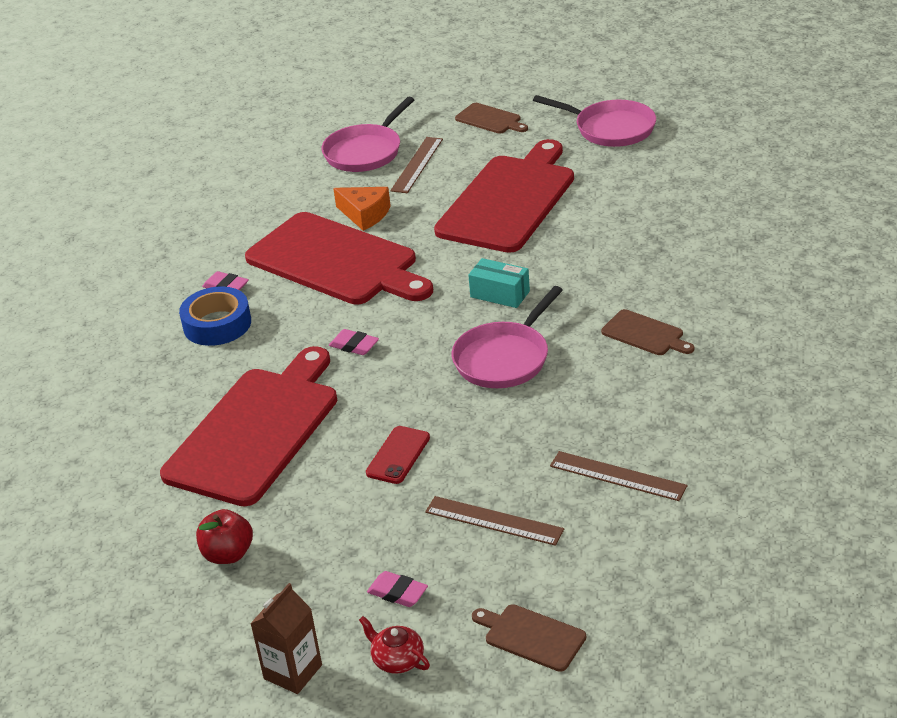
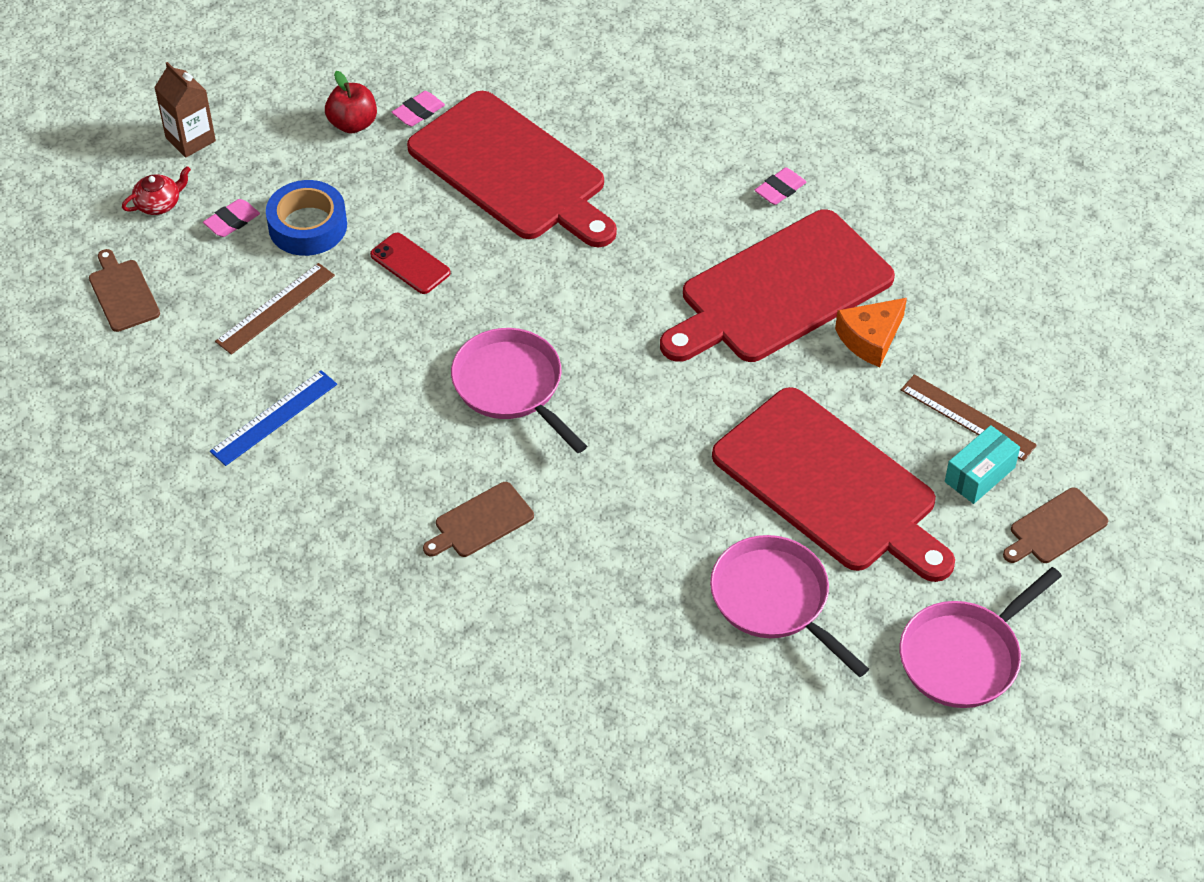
camera: 105 degrees right, 15 degrees up
blue tape [179,287,251,346] -> blue tape moved to [266,180,347,256]
pink pan [322,97,414,172] -> pink pan moved to [710,535,869,677]
pink eraser [329,329,379,355] -> pink eraser moved to [392,91,445,126]
turquoise box [468,258,530,308] -> turquoise box moved to [945,425,1020,504]
brown cutting board [472,604,586,672] -> brown cutting board turned 75 degrees counterclockwise [89,249,160,332]
brown ruler [550,451,687,501] -> blue ruler [210,370,337,466]

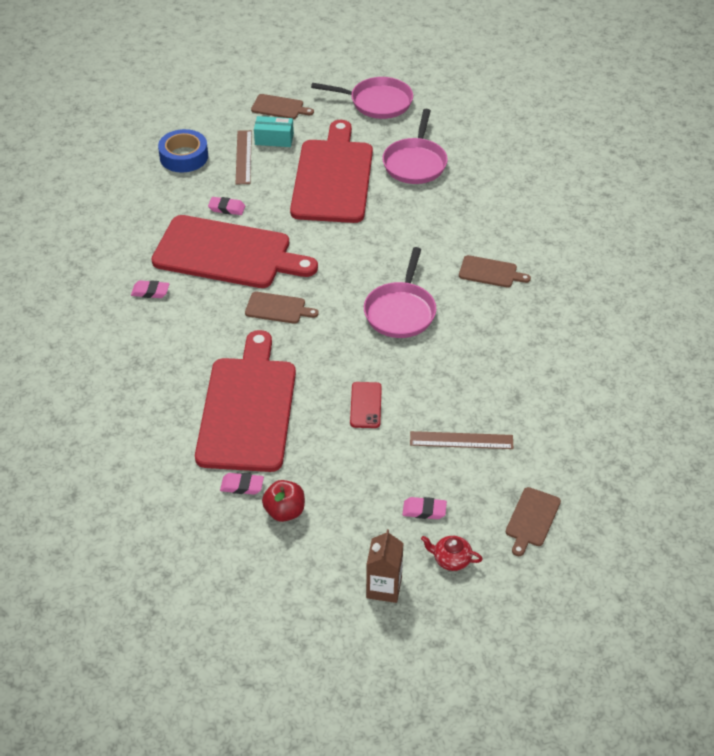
camera: 130 degrees left, 5 degrees down
blue ruler [210,370,337,466] -> none
blue tape [266,180,347,256] -> blue tape moved to [158,129,208,172]
orange cheese [835,298,907,367] -> pink eraser [208,197,245,215]
none -> brown cutting board [245,292,319,324]

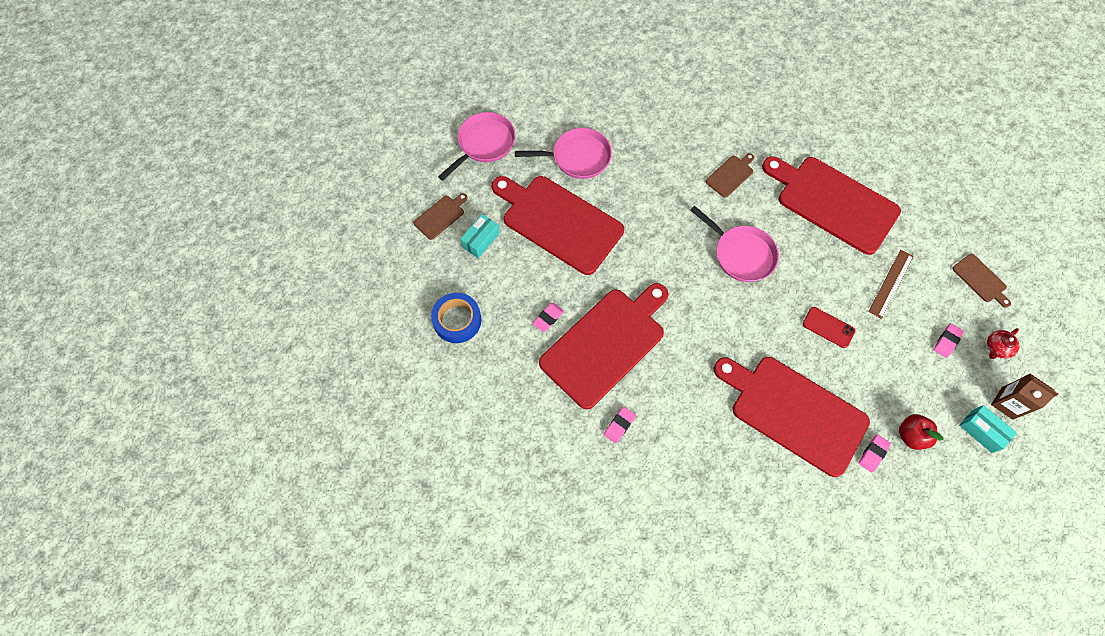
camera: 60 degrees left, 20 degrees up
brown ruler [236,130,252,184] -> none
brown cutting board [245,292,319,324] -> none
pink pan [382,109,448,184] -> pink pan turned 45 degrees counterclockwise [515,128,612,179]
none -> red cutting board [762,156,901,255]
none -> turquoise box [959,405,1017,453]

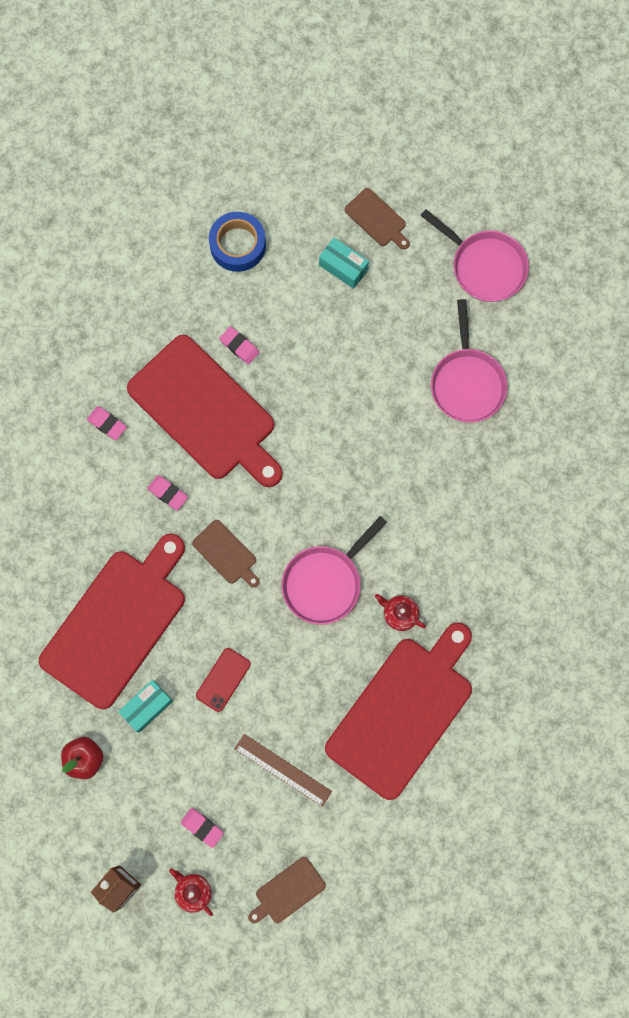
camera: 90 degrees right, 10 degrees up
red cutting board [492,176,624,275] -> none
brown cutting board [706,153,754,198] -> brown cutting board moved to [192,520,260,588]
pink eraser [859,435,891,473] -> pink eraser moved to [147,475,188,510]
turquoise box [959,405,1017,453] -> turquoise box moved to [118,680,173,733]
none -> red teapot [375,594,426,631]

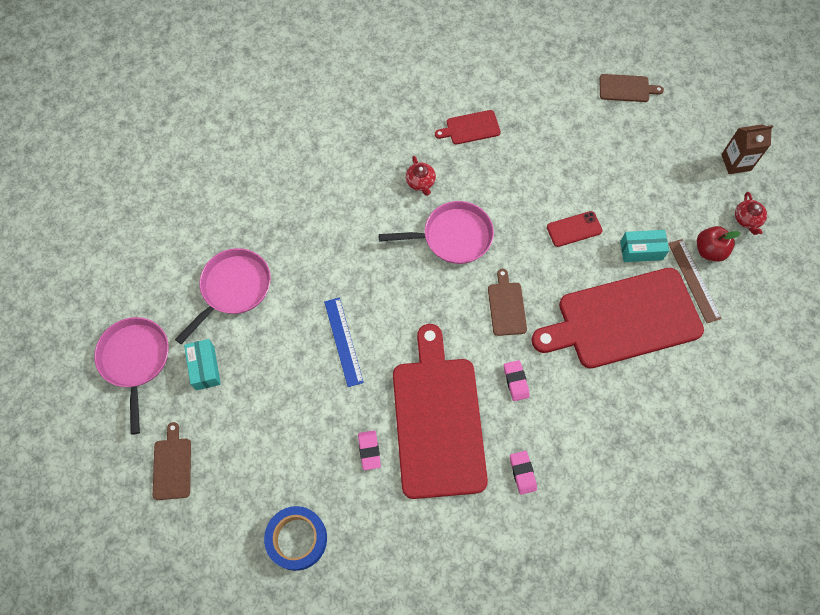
camera: 140 degrees left, 10 degrees down
red teapot [169,868,213,916] -> red teapot moved to [735,192,767,235]
pink eraser [181,808,224,848] -> none
brown ruler [234,734,332,807] -> brown ruler moved to [668,239,722,323]
turquoise box [319,238,369,289] -> turquoise box moved to [184,339,221,391]
red cutting board [325,623,472,800] -> red cutting board [435,110,501,144], size x0.43
none -> blue ruler [324,297,364,387]

